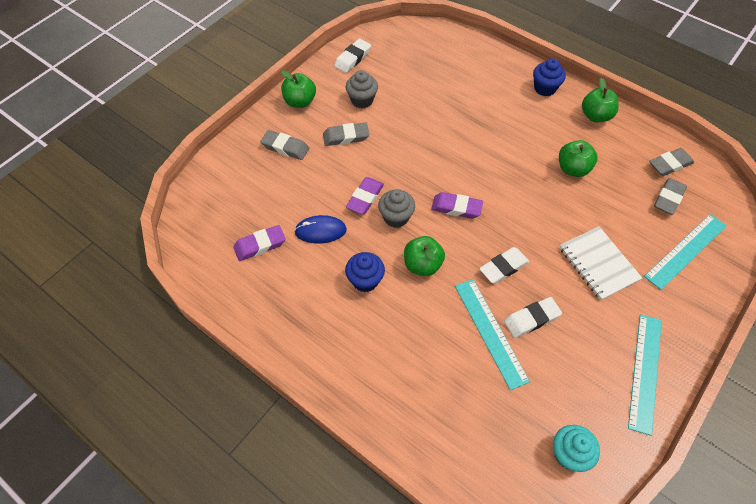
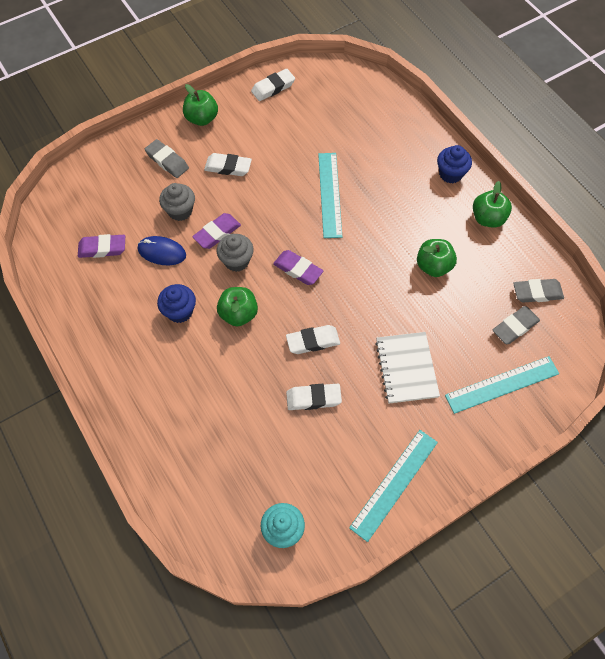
camera: 20 degrees right, 5 degrees up
grey eraser [323,122,369,146] -> white eraser [204,153,252,176]
grey cupcake [345,70,378,108] -> grey cupcake moved to [159,183,195,221]
turquoise ruler [455,279,530,390] -> turquoise ruler moved to [318,153,342,238]

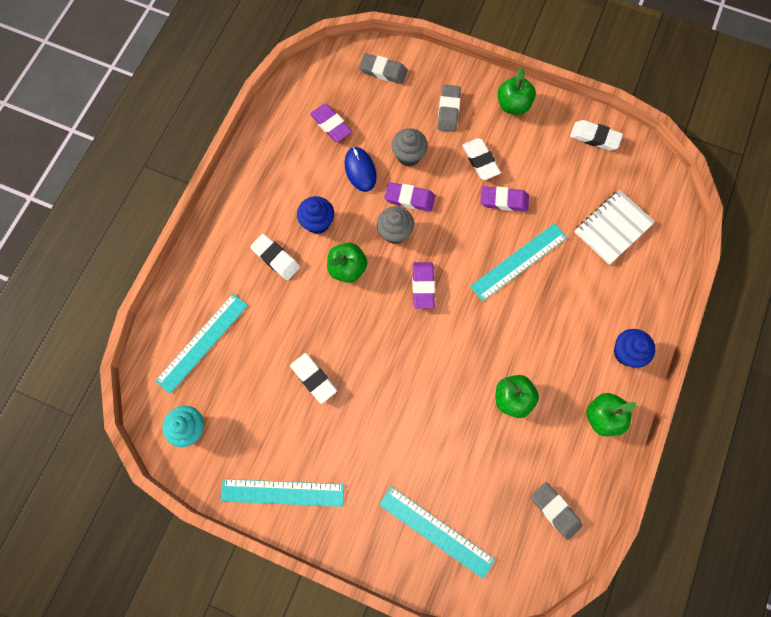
camera: 55 degrees right, 10 degrees up
white eraser [286,325,340,354] -> white eraser moved to [250,234,300,280]
white notebook [375,332,440,403] -> white notebook moved to [575,190,655,264]
grey eraser [492,306,540,344] -> grey eraser moved to [359,53,408,84]
none -> turquoise ruler [155,294,248,394]
none -> purple eraser [480,186,529,212]

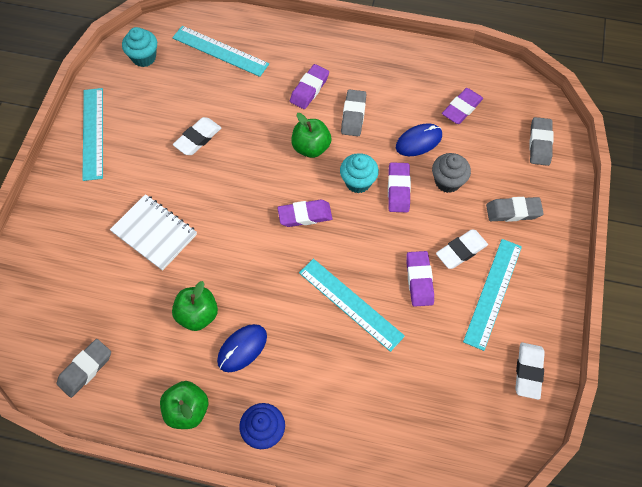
camera: 80 degrees right, 10 degrees down
white eraser [250,234,300,280] -> purple eraser [290,64,329,109]
blue cupcake [297,196,334,234] -> grey eraser [341,89,366,136]
grey cupcake [377,206,414,244] -> turquoise cupcake [340,153,379,193]
turquoise ruler [379,486,495,579] -> turquoise ruler moved to [463,239,522,351]
green apple [498,67,536,115] -> none
white notebook [575,190,655,264] -> white notebook moved to [110,194,197,271]
none -> blue mouse [217,324,267,372]

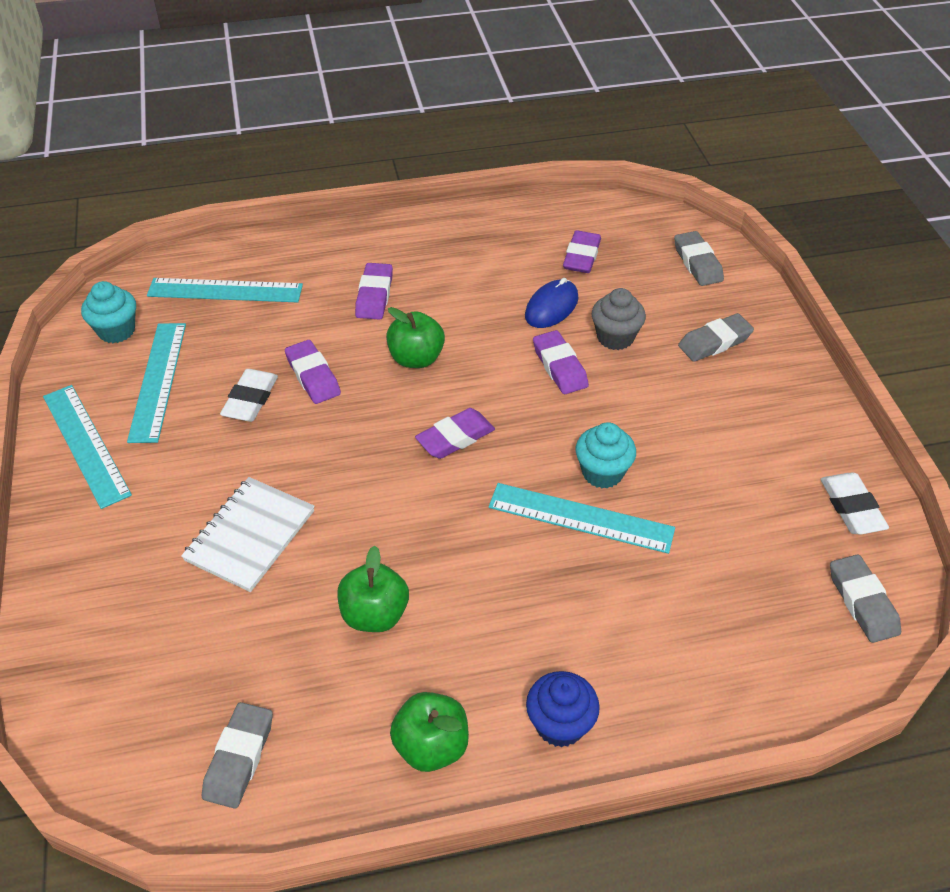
camera: 25 degrees left, 15 degrees down
white notebook [110,194,197,271] -> white notebook turned 75 degrees counterclockwise [181,477,315,592]
blue mouse [217,324,267,372] -> none
turquoise cupcake [340,153,379,193] -> turquoise cupcake moved to [576,422,636,488]
grey eraser [341,89,366,136] -> grey eraser moved to [830,554,901,643]
purple eraser [406,251,434,307] -> purple eraser moved to [285,340,341,404]
white eraser [436,229,488,269] -> none
turquoise ruler [463,239,522,351] -> turquoise ruler moved to [127,323,186,443]

